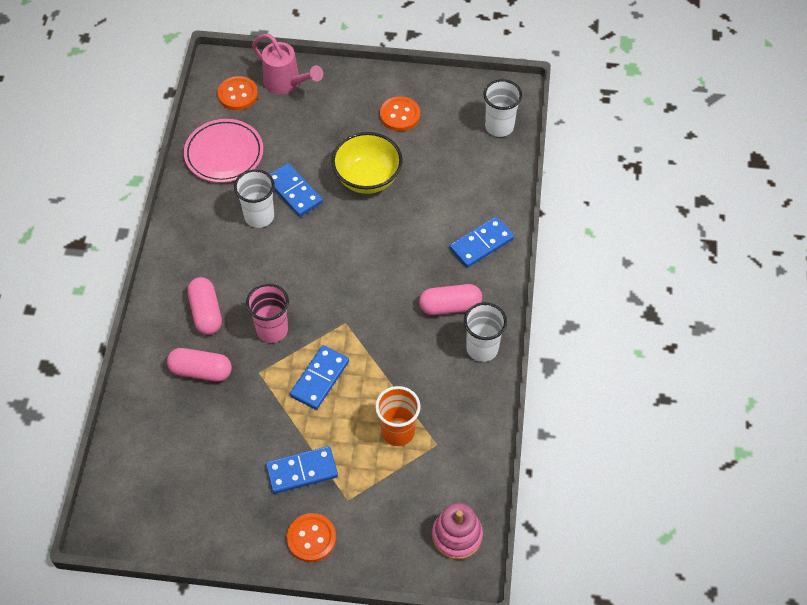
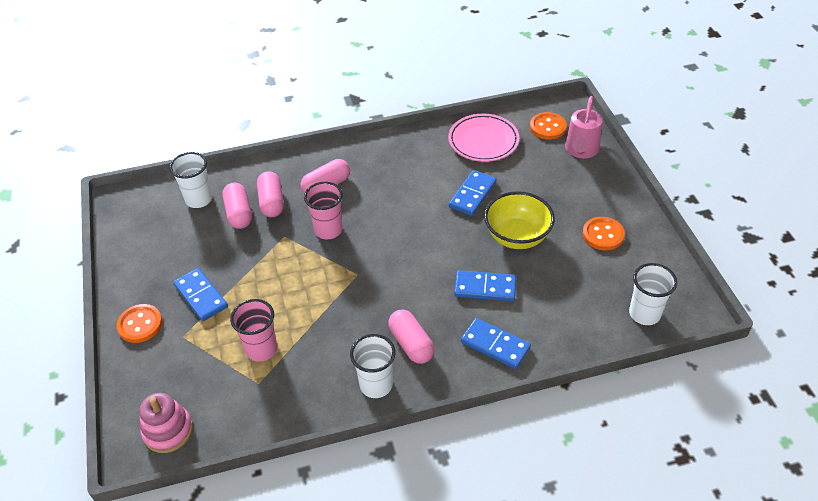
camera: 70 degrees right, 10 degrees down
white cup [234,169,275,228] -> white cup moved to [169,152,212,208]
blue domino [290,345,349,410] -> blue domino moved to [454,270,516,302]
orange cup [375,386,421,446] -> pink cup [230,299,277,362]
none -> pink capsule [222,183,252,229]

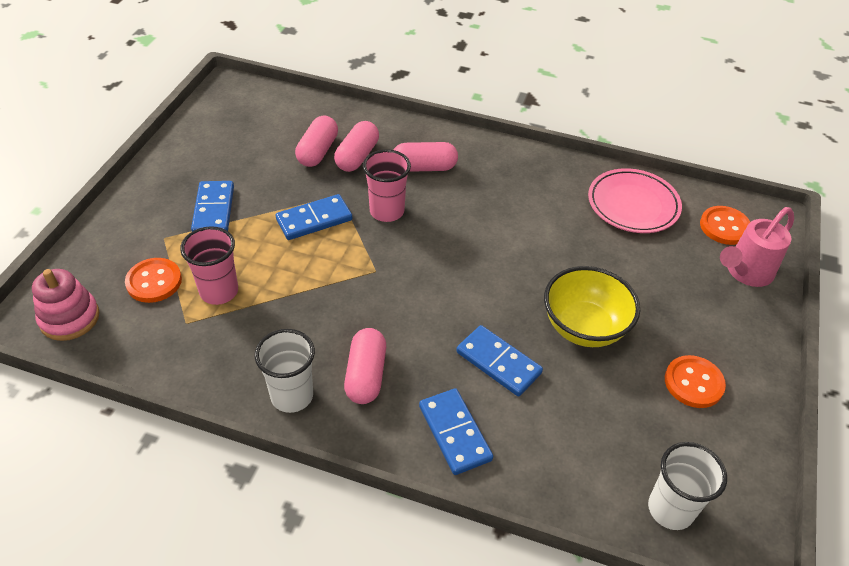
camera: 30 degrees right, 0 degrees up
orange button [117,304,162,343] -> orange button moved to [125,258,182,303]
white cup [169,152,212,208] -> none
blue domino [449,170,496,216] -> blue domino moved to [276,194,352,240]

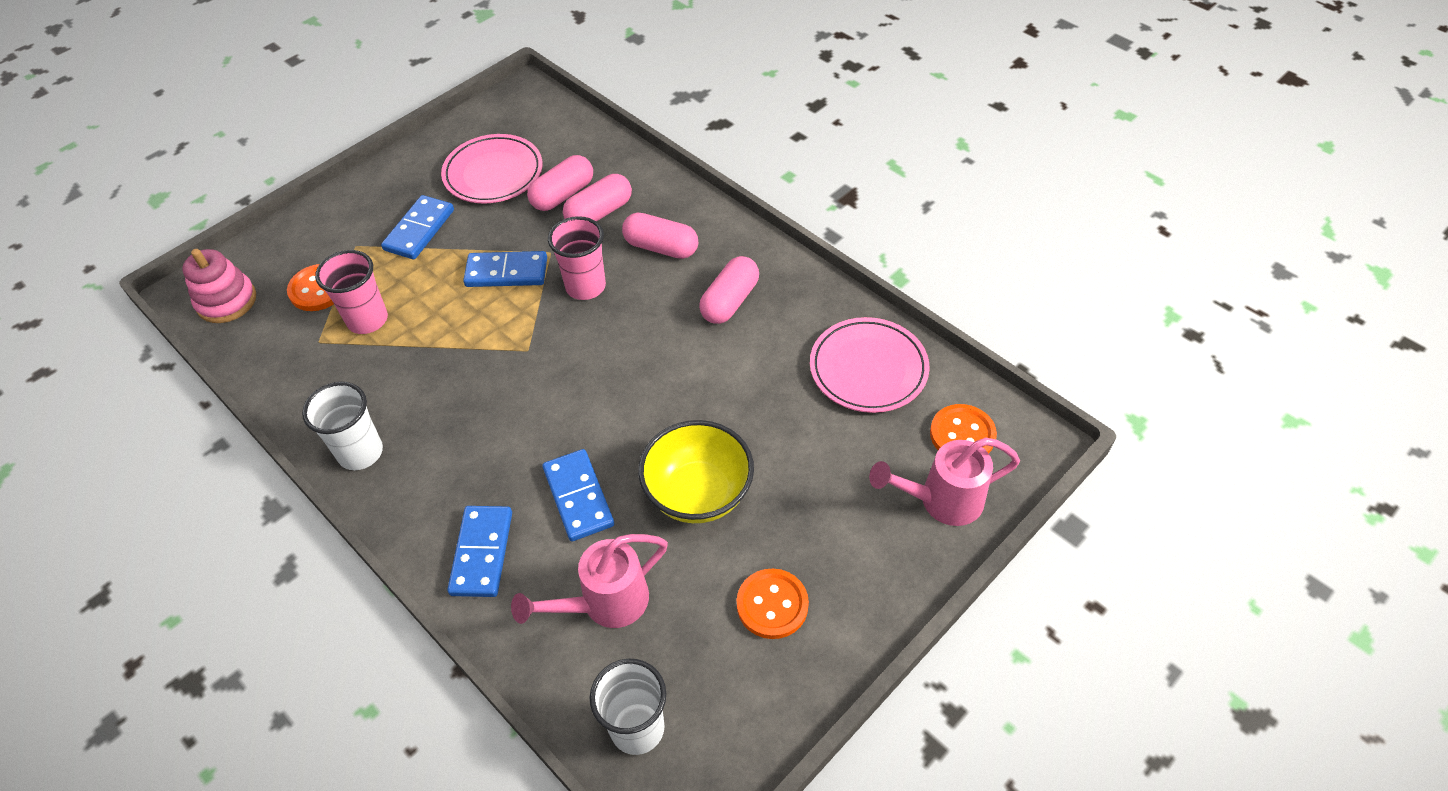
camera: 30 degrees right, 5 degrees up
pink capsule [344,328,386,404] -> pink capsule moved to [699,256,759,324]
none -> pink plate [441,134,542,203]
none -> pink watering can [511,534,668,628]

